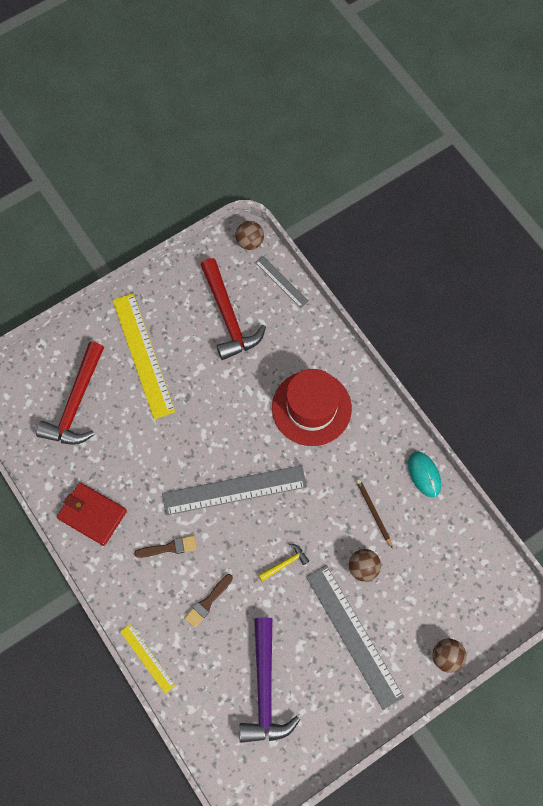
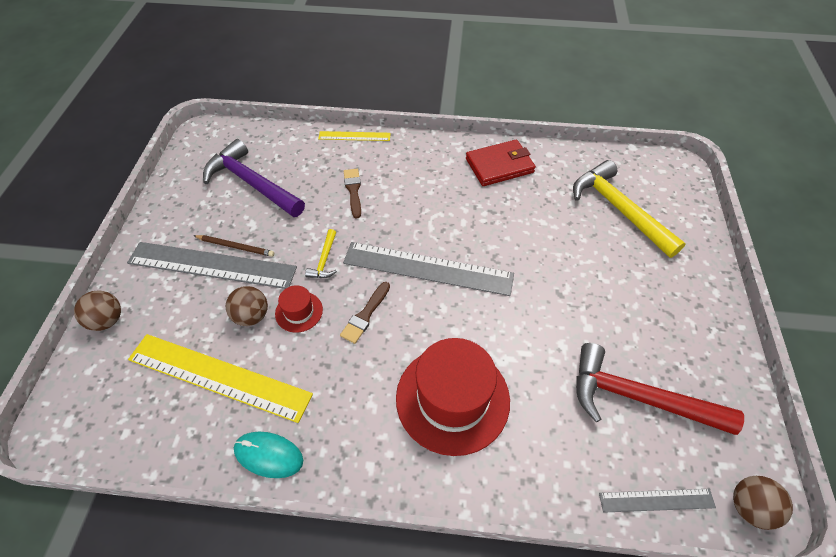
camera: 130 degrees right, 15 degrees down
red hammer [36,341,104,445] -> yellow hammer [573,160,686,258]
yellow ruler [113,293,175,419] -> yellow ruler moved to [128,334,313,423]
brown brush [134,535,197,558] -> brown brush moved to [340,282,390,344]
grey ruler [162,465,307,516] -> grey ruler turned 75 degrees clockwise [343,242,514,296]
brown pencil [356,479,393,549] -> brown pencil moved to [194,235,274,257]
none -> red hat [275,285,323,333]

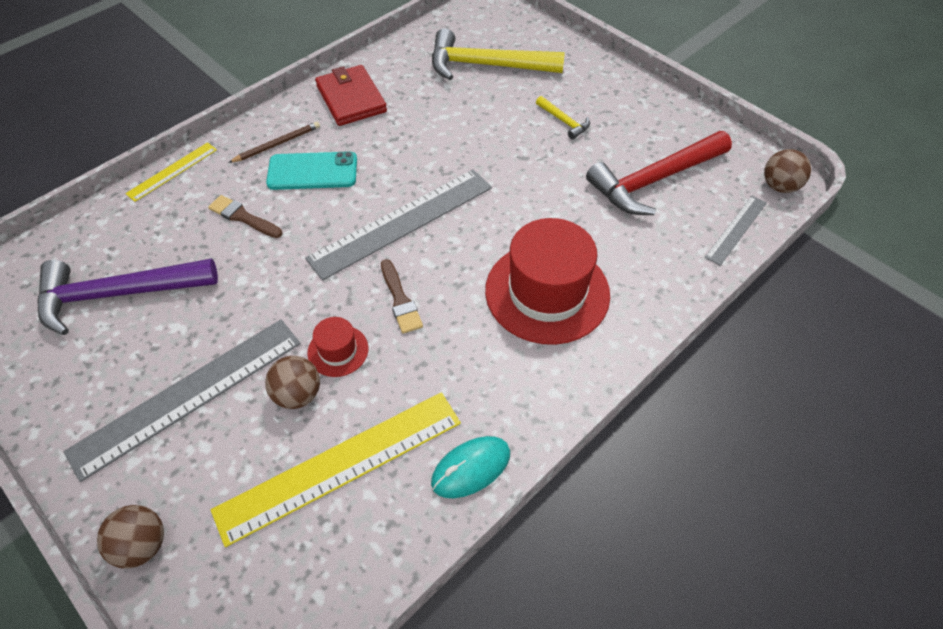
camera: 50 degrees left, 0 degrees up
brown pencil [194,235,274,257] -> brown pencil moved to [228,122,320,163]
yellow hammer [305,229,337,278] -> yellow hammer moved to [536,96,590,140]
red wallet [466,140,536,186] -> red wallet turned 45 degrees counterclockwise [315,65,387,126]
none -> turquoise phone [266,151,357,190]

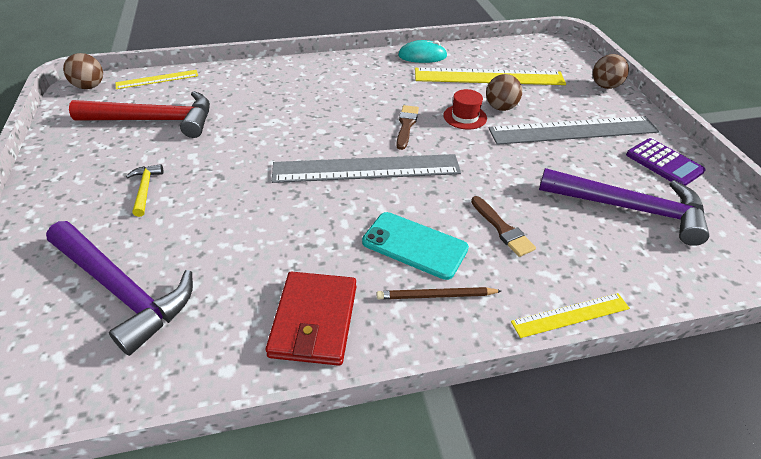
camera: 150 degrees left, 10 degrees down
yellow hammer [432,28,565,80] -> purple hammer [46,221,193,356]
red hat [485,218,610,345] -> none
grey ruler [705,196,767,266] -> yellow ruler [115,70,198,89]
none -> purple calculator [626,138,706,186]

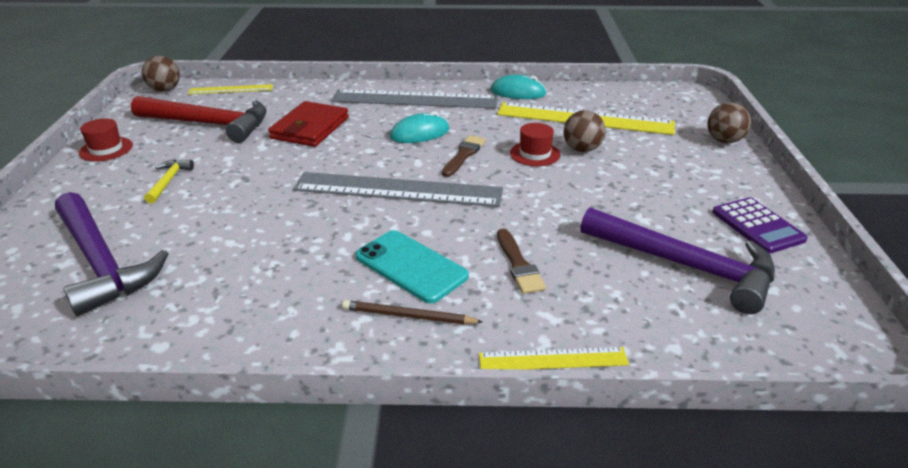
camera: 15 degrees right, 10 degrees down
red wallet [266,272,356,366] -> red wallet moved to [268,101,349,147]
grey ruler [489,116,659,145] -> grey ruler moved to [331,89,498,109]
none -> red hat [79,118,133,161]
none -> turquoise mouse [390,111,449,143]

